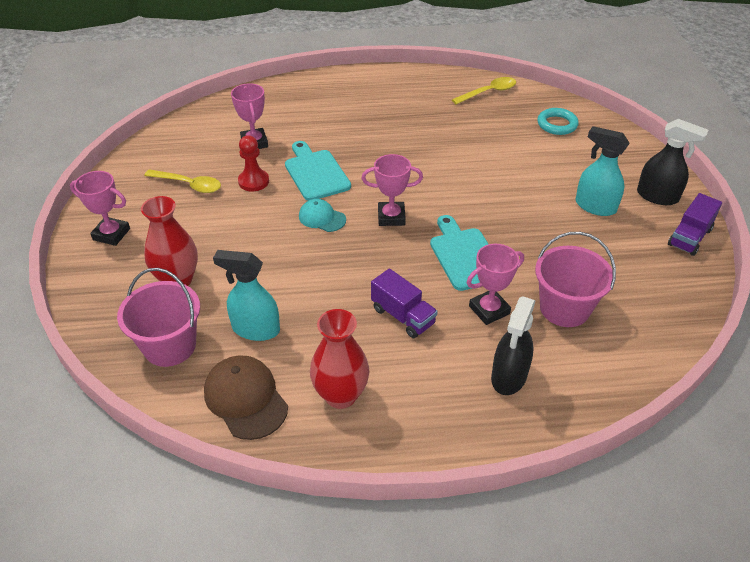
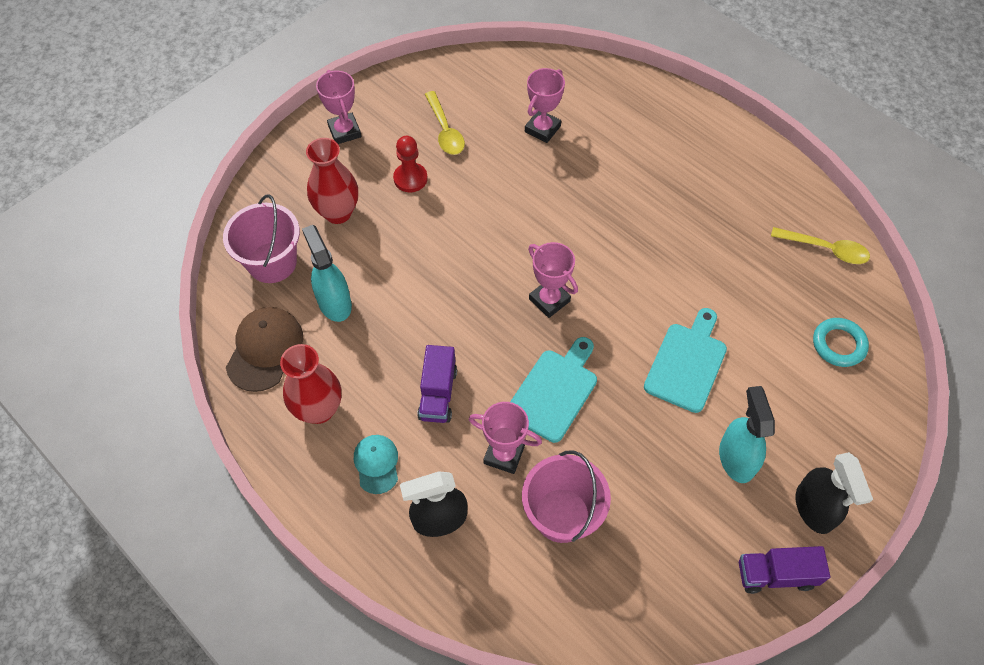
camera: 50 degrees right, 15 degrees up
red pawn [238,135,269,191] -> red pawn moved to [393,136,428,192]
turquoise cutting board [285,141,351,201] -> turquoise cutting board moved to [644,308,727,413]
turquoise cap [299,199,346,232] -> turquoise cap moved to [354,435,398,494]

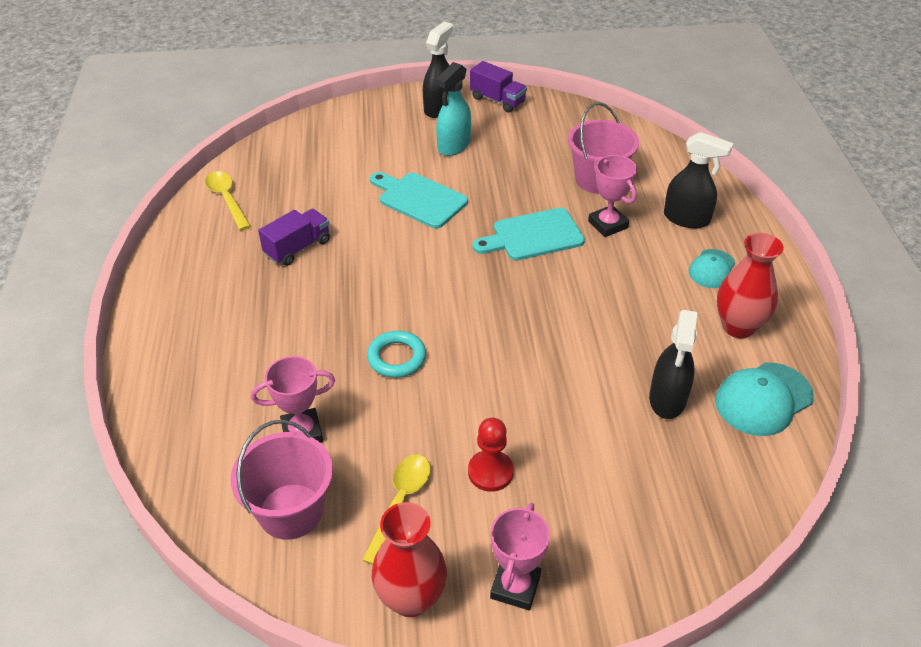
camera: 140 degrees left, 15 degrees down
pink bucket [223,194,300,283] -> pink bucket moved to [231,420,333,540]
brown cap [226,307,303,392] -> turquoise cap [715,362,814,436]
turquoise spray bottle [302,225,352,322] -> black spray bottle [649,310,698,419]
red vase [306,138,358,224] -> red vase moved to [372,502,447,617]
purple truck [417,345,457,423] -> purple truck moved to [258,209,330,266]
pink trophy [528,242,578,318] -> none
turquoise cutting board [644,308,727,413] -> turquoise cutting board turned 60 degrees clockwise [370,172,468,228]
turquoise ring [813,318,869,367] -> turquoise ring moved to [367,331,426,378]

